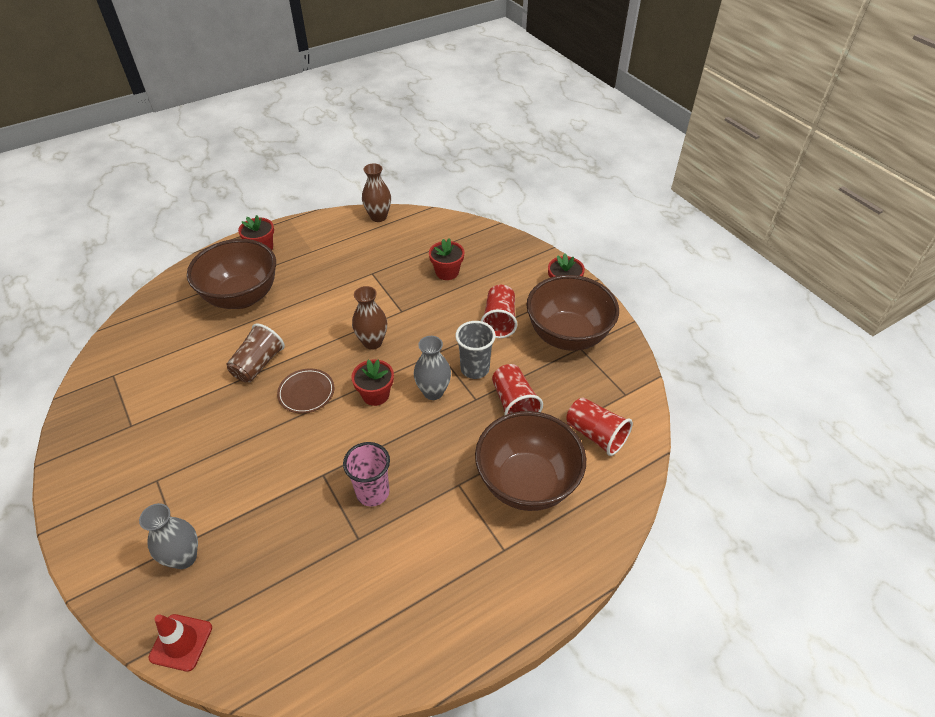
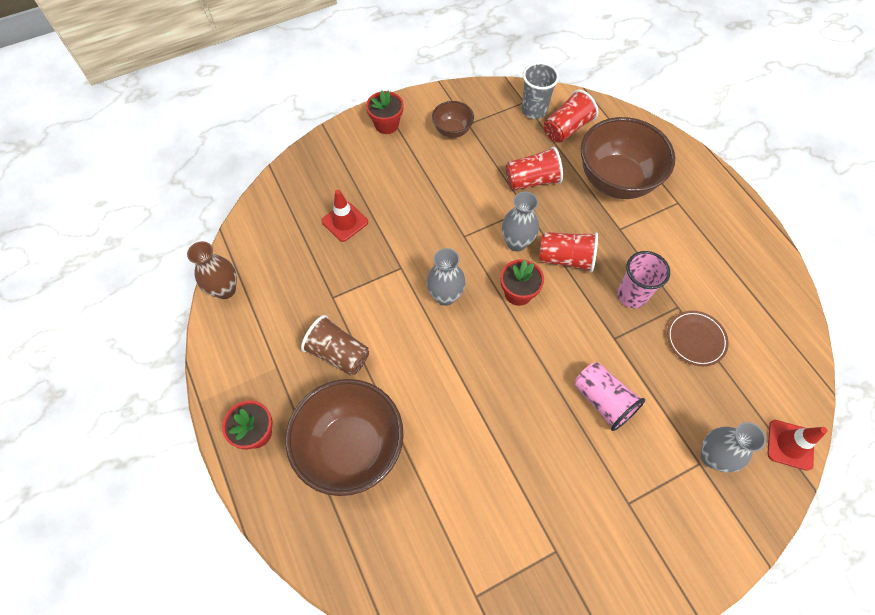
camera: 85 degrees left, 15 degrees up
brown cup [226,324,285,382] -> brown cup moved to [301,315,369,376]
brown plate [277,368,335,413] -> brown plate moved to [667,311,729,366]
brown vase [352,286,387,350] -> grey vase [427,248,466,306]
red flower pot [429,238,465,280] -> red traffic cone [321,190,368,242]
grey cup [455,321,496,379] -> grey cup moved to [521,62,559,119]
red cup [481,285,517,338] -> red cup moved to [539,232,598,272]
brown bowl [526,275,619,351] -> brown bowl [432,101,474,138], size x0.49
none -> pink cup [575,362,645,431]

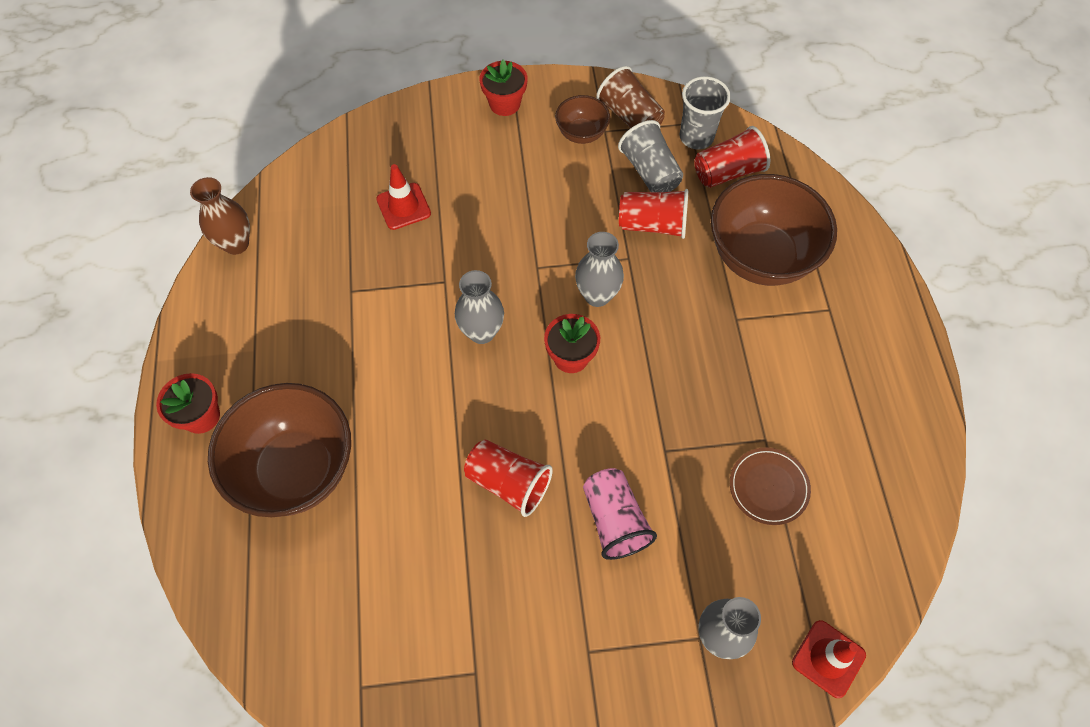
camera: 20 degrees right, 0 degrees up
brown cup [301,315,369,376] -> brown cup moved to [596,66,665,128]
red cup [539,232,598,272] -> red cup moved to [464,440,553,517]
pink cup [617,251,670,308] -> none
none -> grey cup [618,120,683,192]

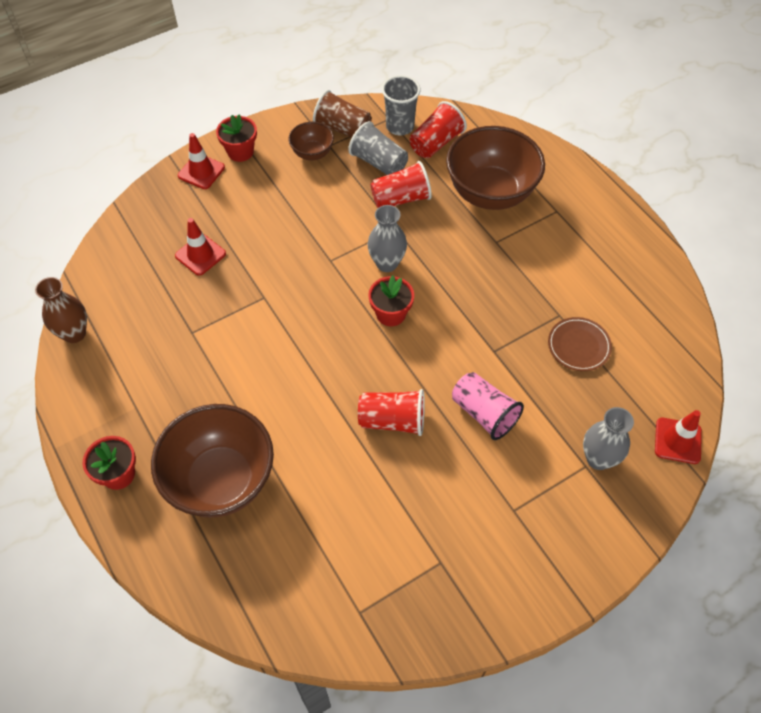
camera: 25 degrees left, 5 degrees down
grey vase [455,270,504,344] -> none
none -> red traffic cone [178,133,225,189]

